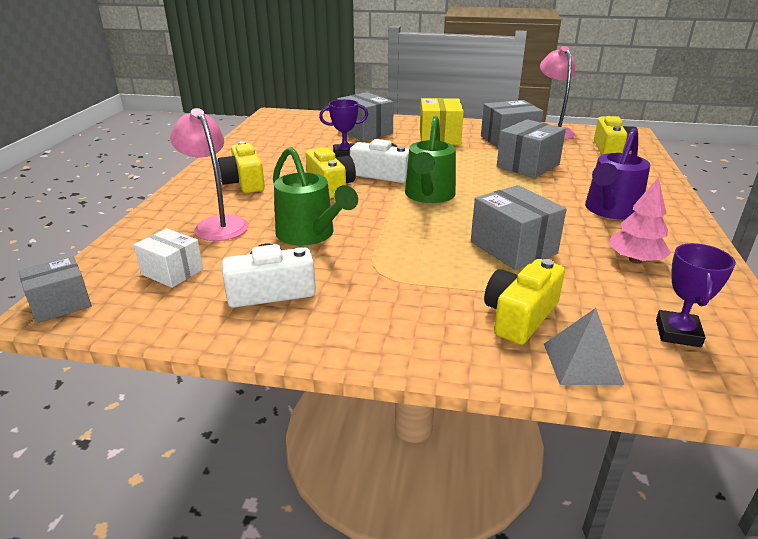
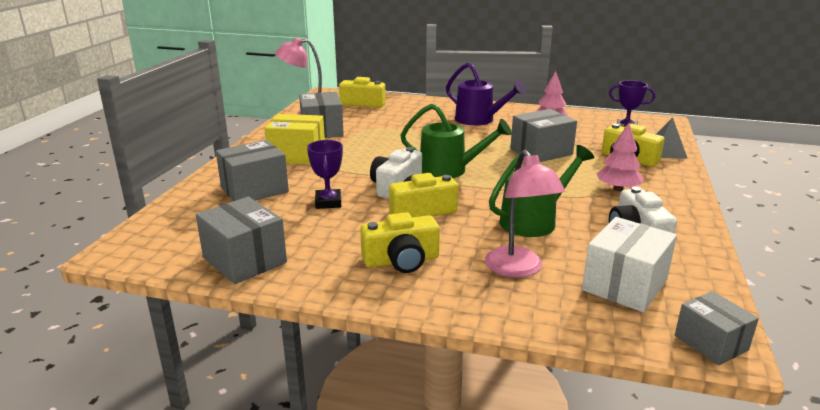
camera: 85 degrees left, 5 degrees down
white box [134,228,203,288] -> white box [582,217,677,312], size x1.54
pink lamp [170,108,249,241] -> pink lamp turned 75 degrees counterclockwise [485,150,565,278]
grey box [497,119,566,178] -> grey box moved to [196,197,287,284]
none -> pink tree [596,123,643,191]

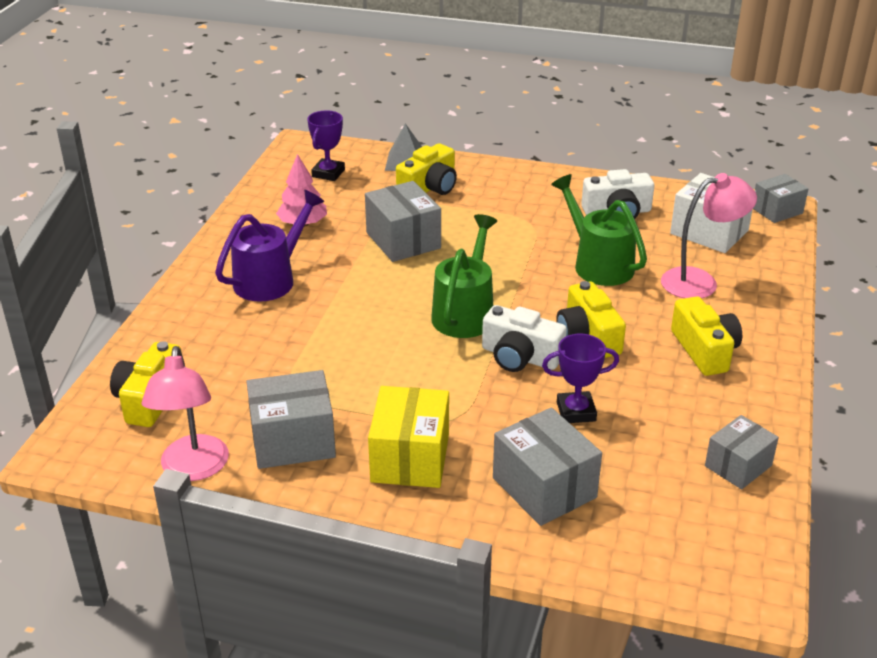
camera: 90 degrees left, 10 degrees up
grey box [196,197,287,284] -> grey box [705,415,779,489], size x0.65
pink tree [596,123,643,191] -> none

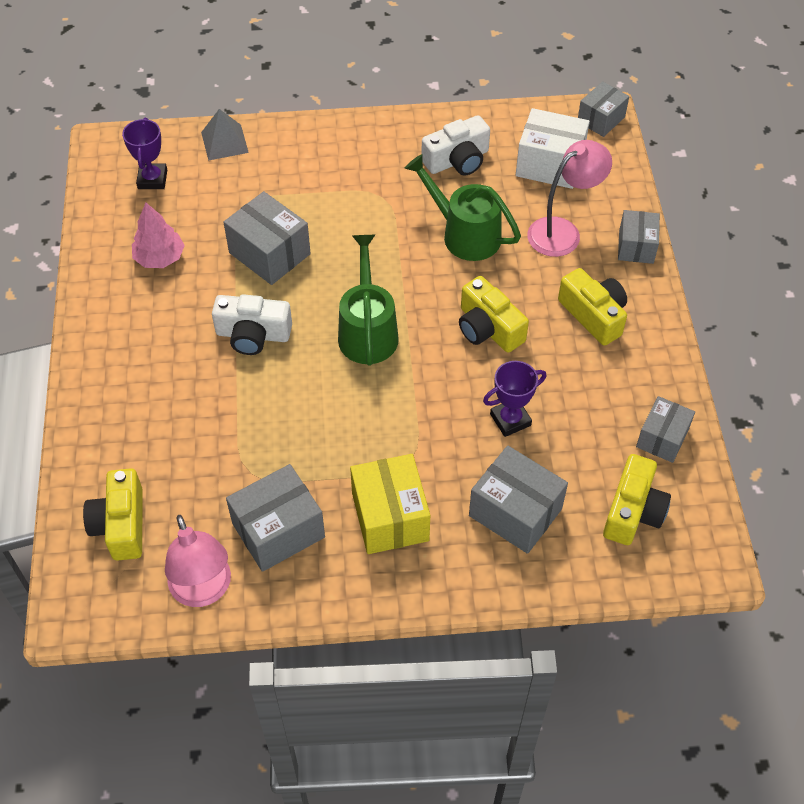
camera: 20 degrees left, 20 degrees up
purple watering can [215,190,325,302] -> none
yellow camera [396,143,457,195] -> yellow camera moved to [603,454,671,545]
white camera [482,305,567,372] -> white camera moved to [212,294,292,355]
none -> grey box [618,210,660,264]

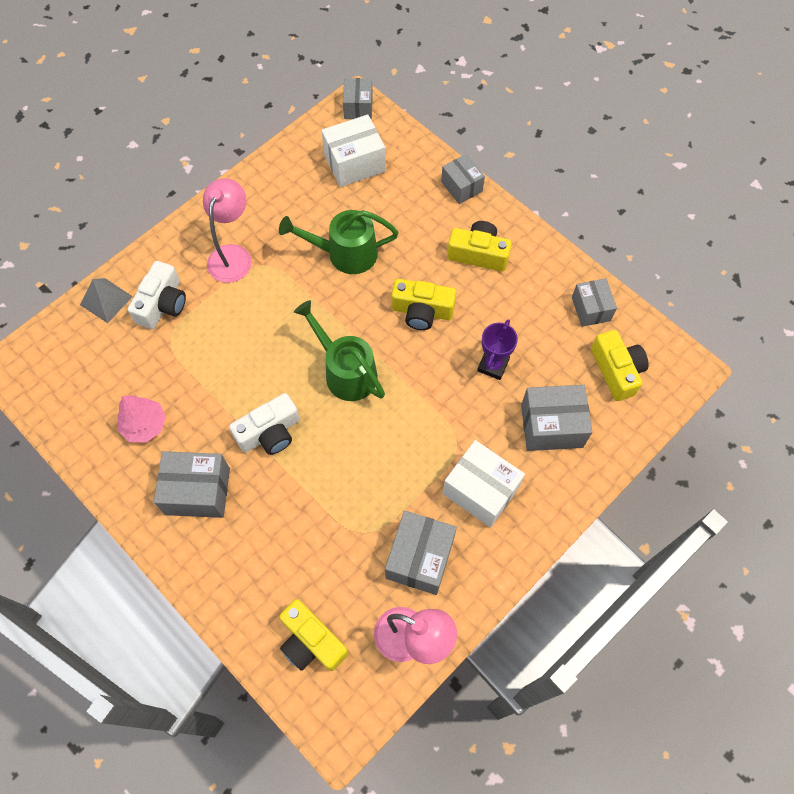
camera: 40 degrees left, 10 degrees up
purple trophy [122,118,167,189] -> none
grey box [223,191,311,285] -> grey box moved to [154,451,230,518]
yellow box [350,454,430,554] -> white box [443,440,525,527]
white camera [421,115,490,176] -> white camera moved to [128,261,186,329]
pink lamp [527,140,612,257] -> pink lamp moved to [203,178,252,283]

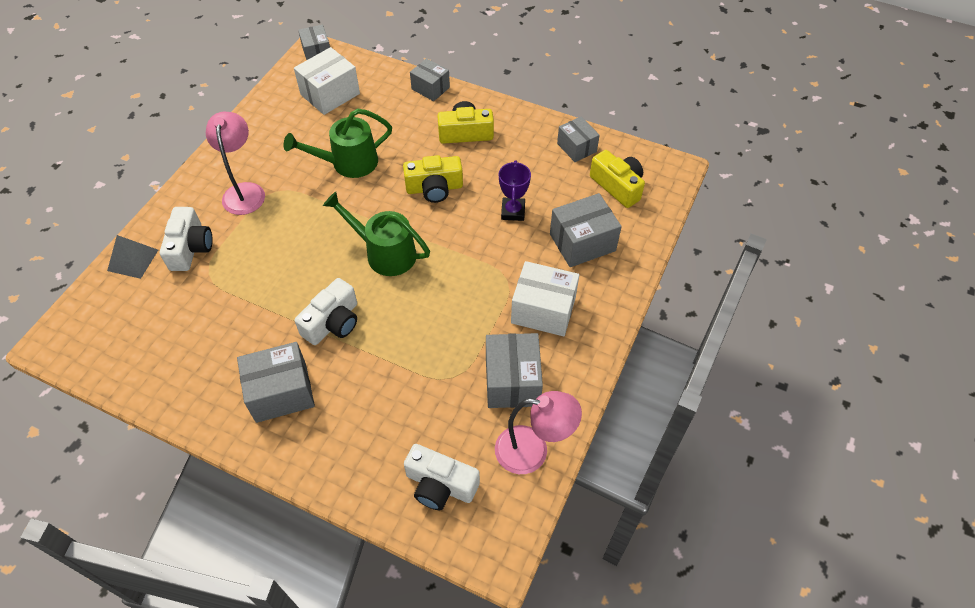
camera: 20 degrees left, 10 degrees down
pink tree [117,395,166,442] -> none
yellow camera [279,599,348,671] -> white camera [404,444,480,510]

